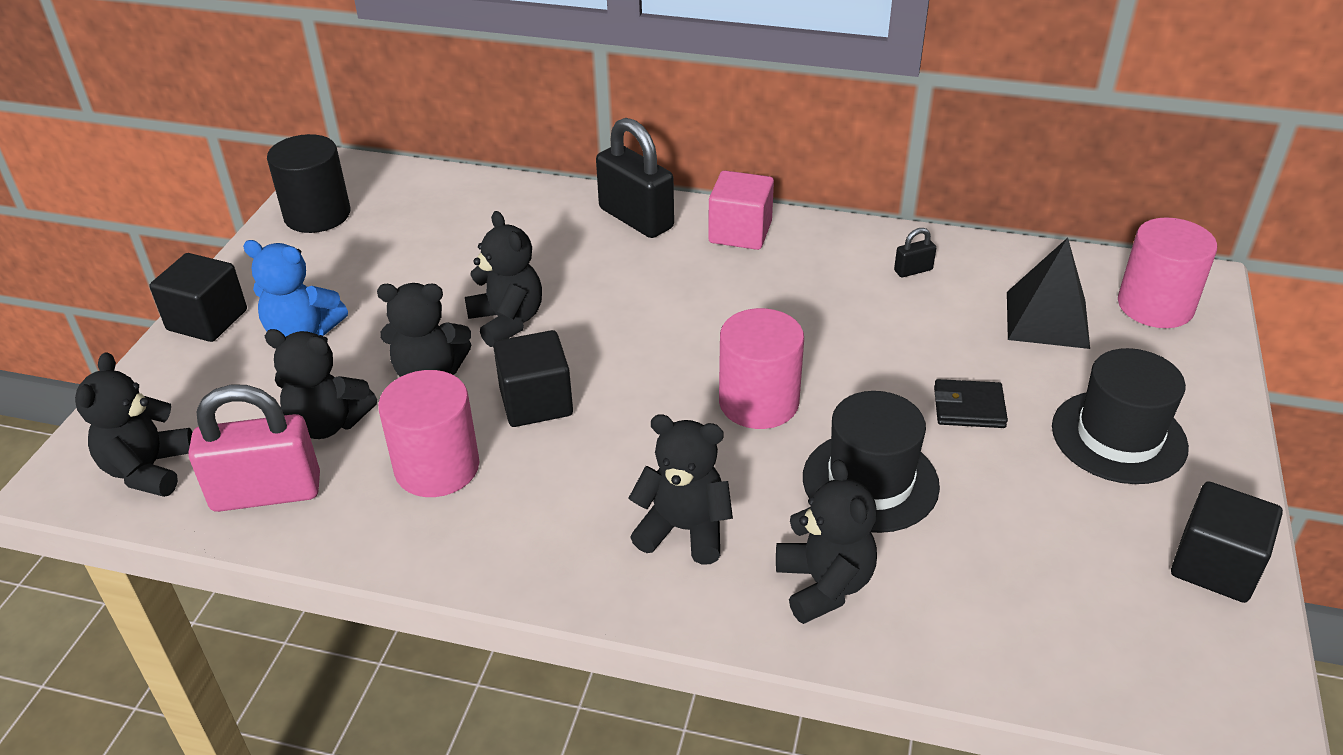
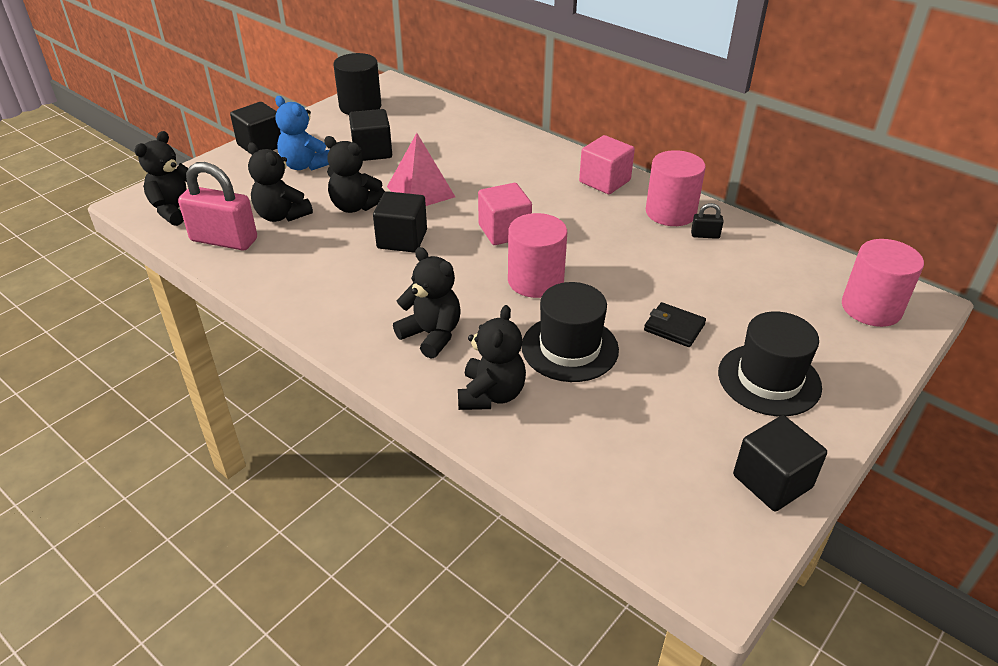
camera: 25 degrees right, 0 degrees up
pink cylinder [378,370,479,497] -> pink cylinder moved to [646,150,706,226]
black teddy bear [465,211,542,347] -> pink pyramid [387,133,455,206]
black padlock [596,118,674,238] -> none
black pyramid [1007,238,1090,349] -> none
none -> black cube [349,109,392,161]
none -> pink cube [478,183,532,245]

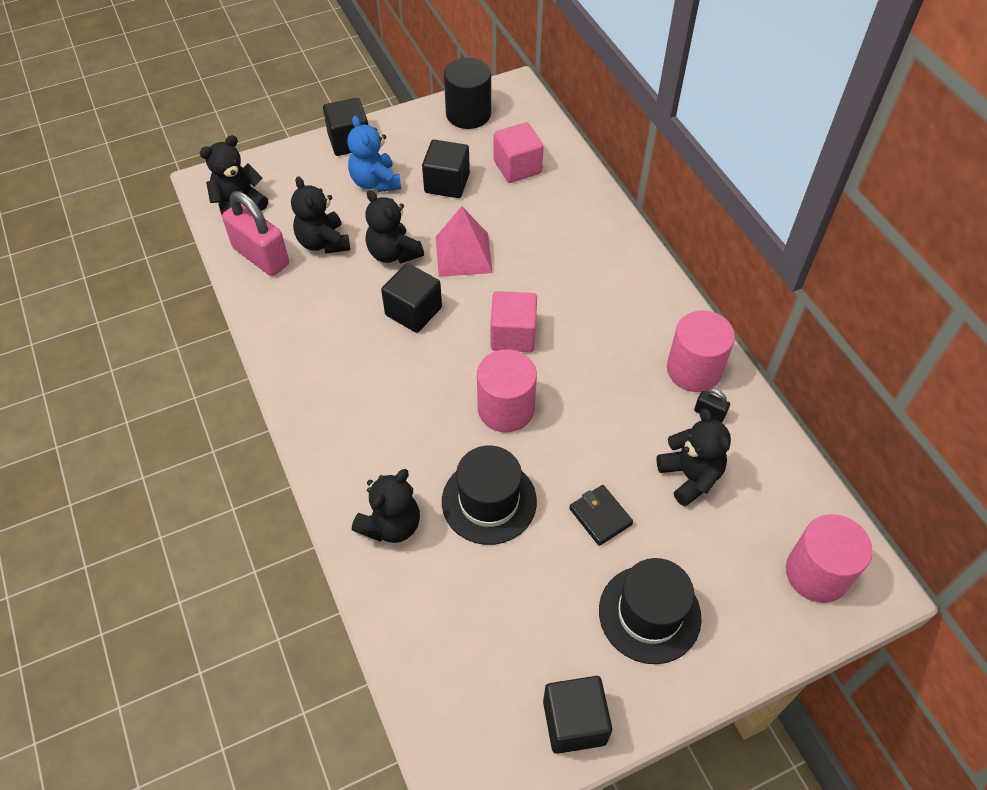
camera: 25 degrees right, 15 degrees up
black teddy bear [393,247,461,359] -> black teddy bear moved to [657,408,731,506]
pink cube [579,135,635,194] -> pink cube moved to [494,122,544,183]

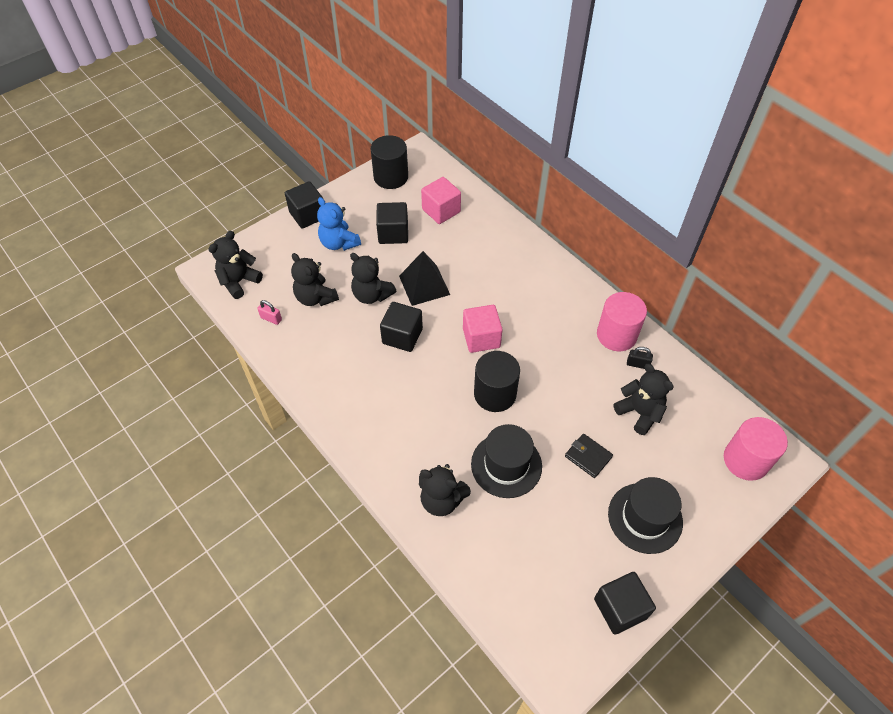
camera: 15 degrees left, 0 degrees up
pink padlock [222,191,289,276] -> pink padlock [257,300,282,325], size x0.43
black teddy bear [352,469,420,543] -> black teddy bear turned 90 degrees clockwise [419,464,471,516]
pink pyramid [436,206,493,277] -> black pyramid [399,251,450,306]
pink cylinder [477,349,537,432] -> black cylinder [474,351,520,412]

